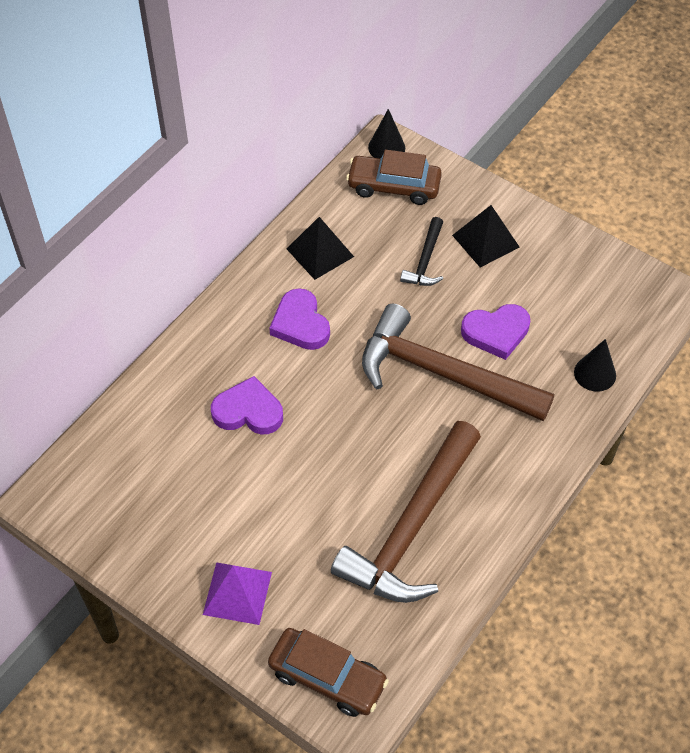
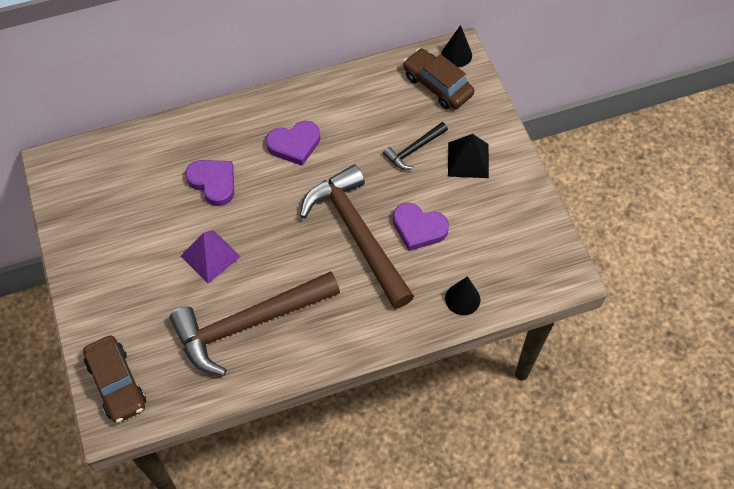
camera: 35 degrees right, 5 degrees up
purple pyramid [203,562,272,625] -> purple pyramid moved to [181,230,241,283]
purple heart [269,288,330,350] -> purple heart turned 120 degrees counterclockwise [266,121,320,166]
black pyramid [287,217,354,280] -> none

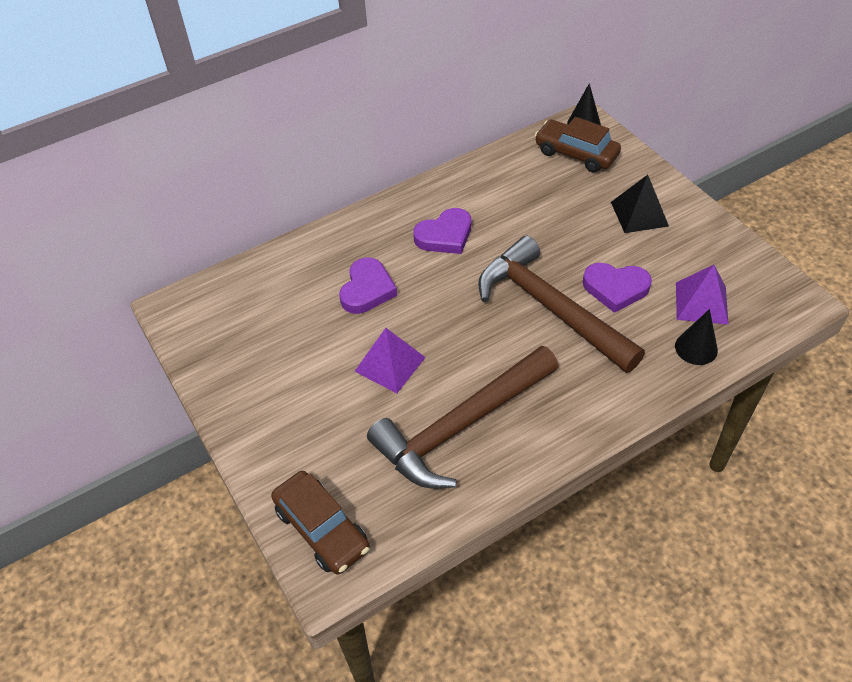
camera: 10 degrees left, 10 degrees down
purple heart [185,160,234,206] -> purple heart turned 75 degrees clockwise [339,258,397,314]
black hammer [383,122,448,170] -> none
none -> purple pyramid [676,265,729,325]

